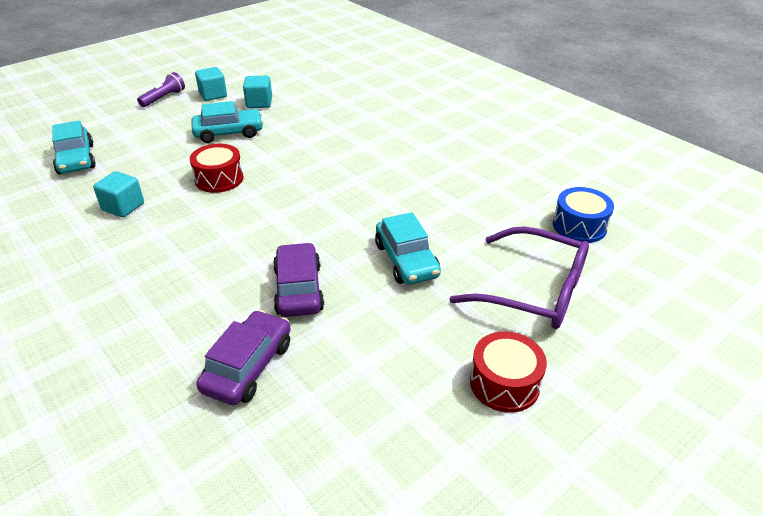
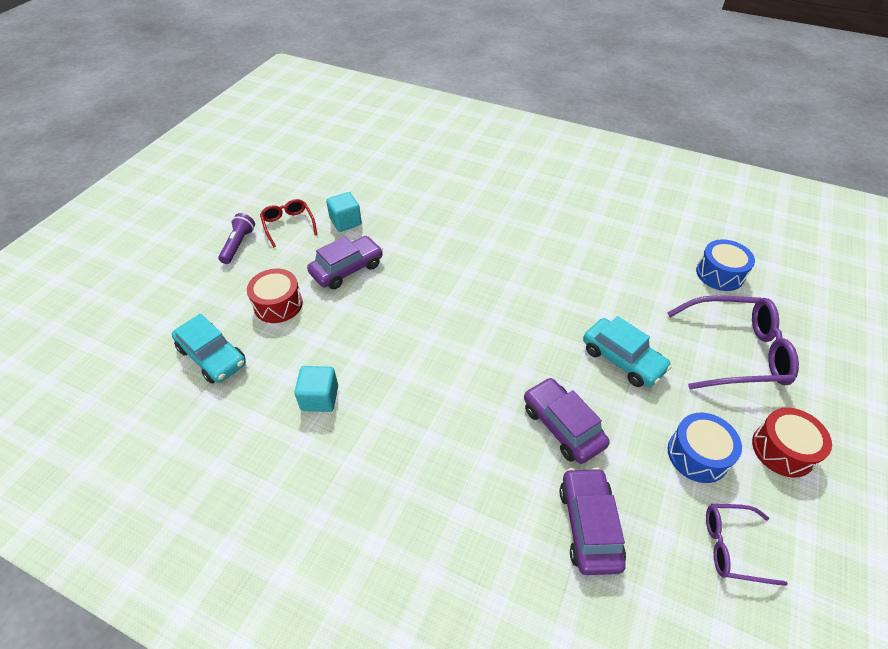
camera: 25 degrees left, 10 degrees up
red drum [190,144,244,193] -> red drum moved to [247,269,303,323]
turquoise car [191,101,263,143] -> purple car [307,236,383,289]
turquoise cube [195,67,227,101] -> red glasses [260,199,317,247]
none -> blue drum [668,413,742,483]
none -> purple glasses [706,504,788,586]

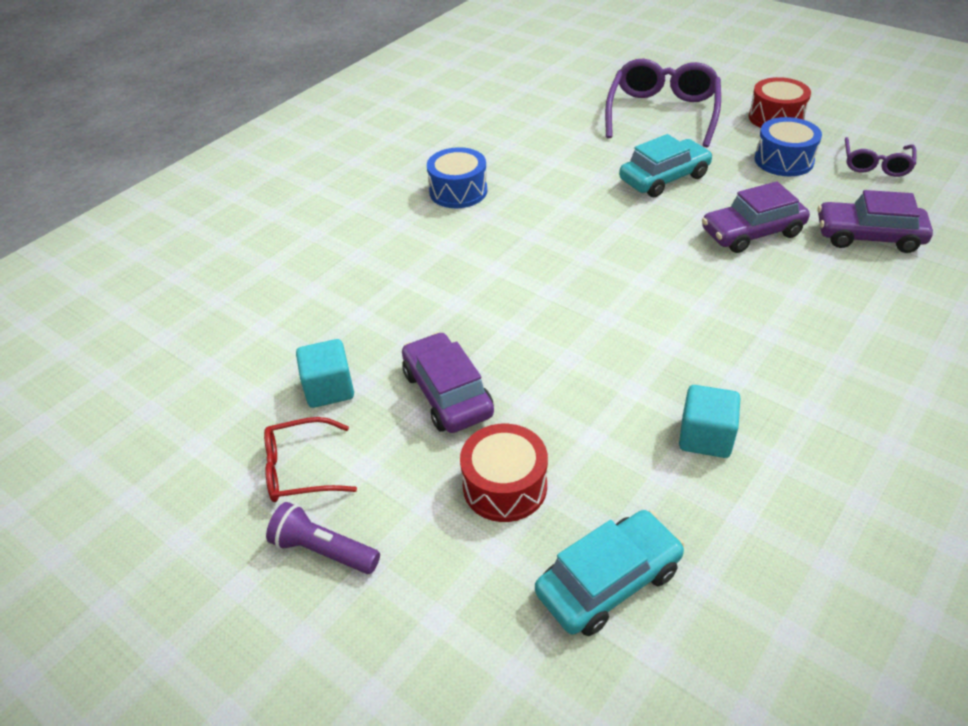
camera: 75 degrees left, 5 degrees down
blue drum [696,239,755,291] -> blue drum moved to [427,147,487,208]

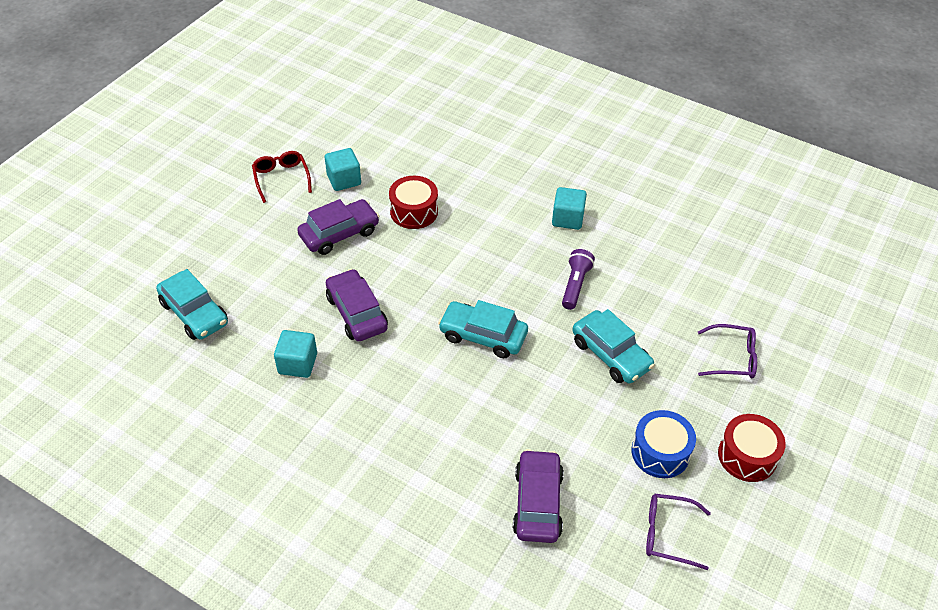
camera: 80 degrees right, 5 degrees up
purple flashlight [266,502,380,574] -> purple flashlight moved to [562,249,595,310]
blue drum [427,147,487,208] -> turquoise cube [552,187,587,230]
red drum [460,424,548,522] -> red drum moved to [389,176,438,229]
purple glasses [605,59,721,147] -> purple glasses [698,324,757,378], size x0.56
purple car [702,181,810,253] -> purple car moved to [326,269,388,341]
none -> turquoise car [438,300,528,358]

